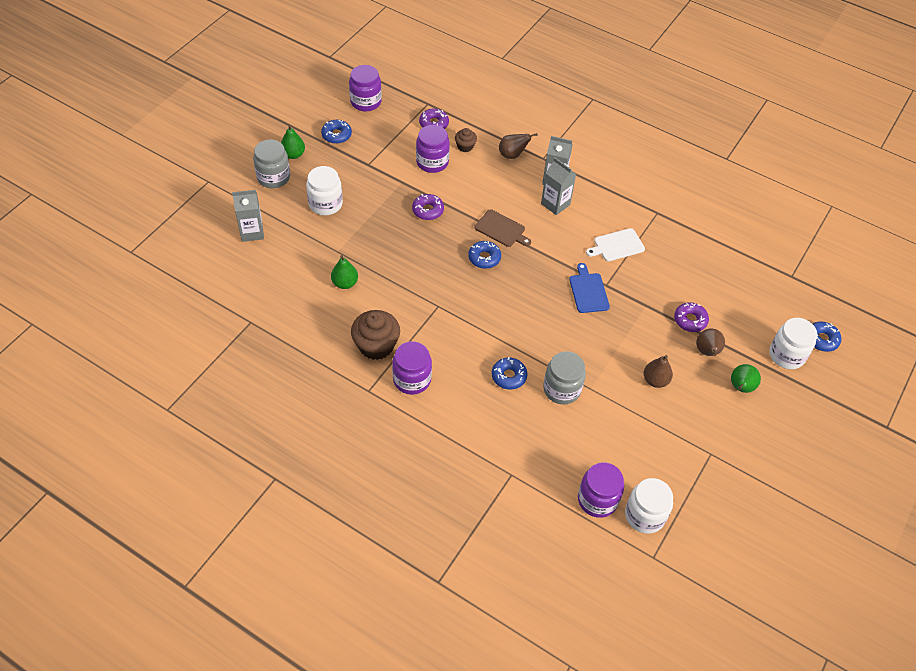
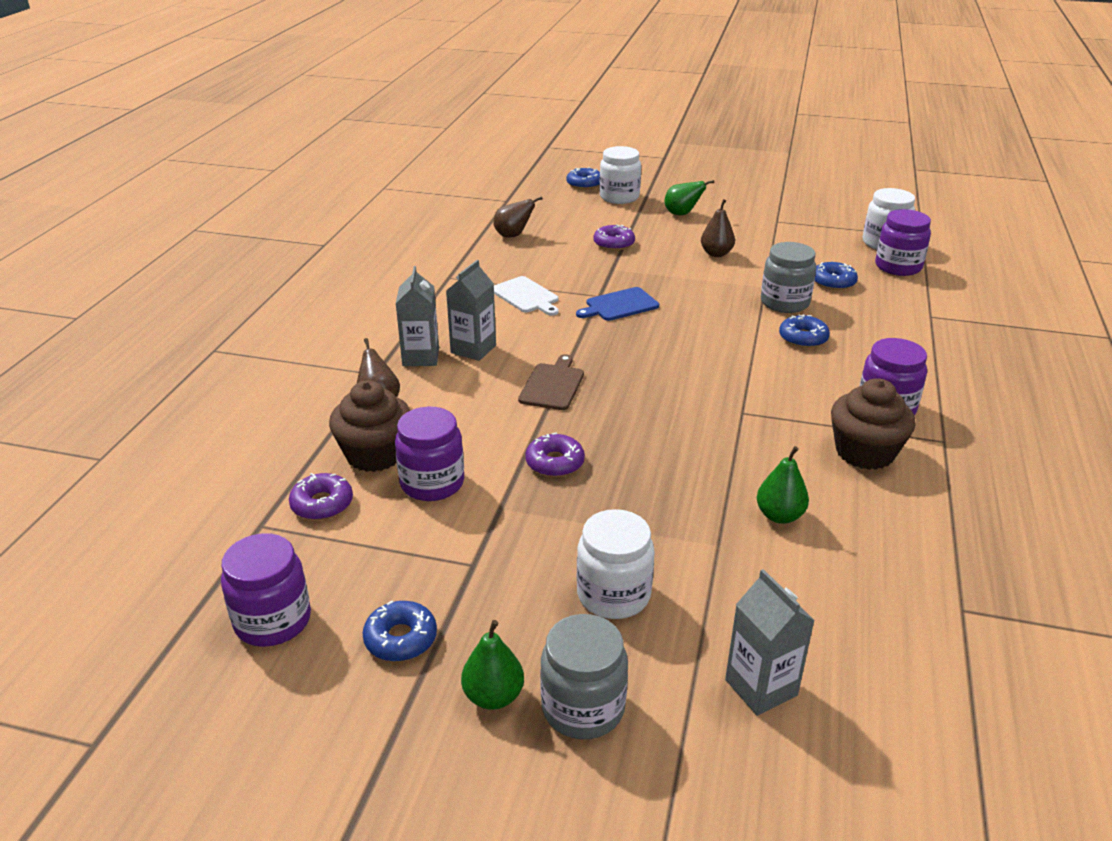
camera: 105 degrees left, 20 degrees down
brown cupcake [455,128,477,152] -> brown cupcake [329,380,410,472], size x1.88
blue donut [468,241,501,269] -> blue donut moved to [815,262,858,290]
brown pear [696,328,725,356] -> brown pear moved to [493,196,543,237]

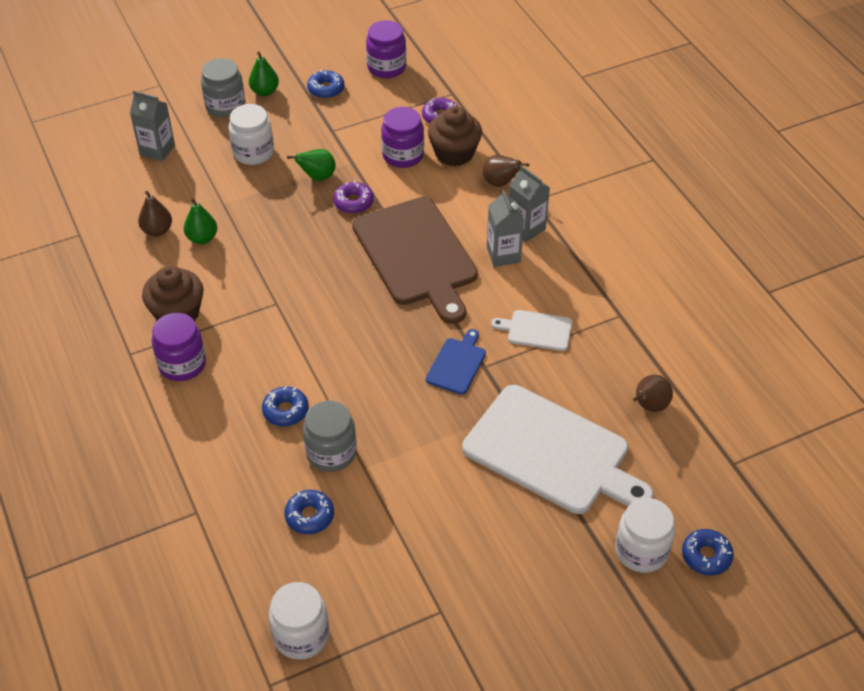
camera: 140 degrees right, 15 degrees up
brown cutting board [518,354,584,410] -> brown cutting board [352,197,478,324], size x2.21
purple donut [594,224,635,251] -> white cutting board [462,385,654,514]
green pear [664,180,714,215] -> green pear moved to [287,149,335,181]
brown pear [701,199,735,257] -> brown pear moved to [138,191,172,237]
purple jar [875,209,931,276] -> none

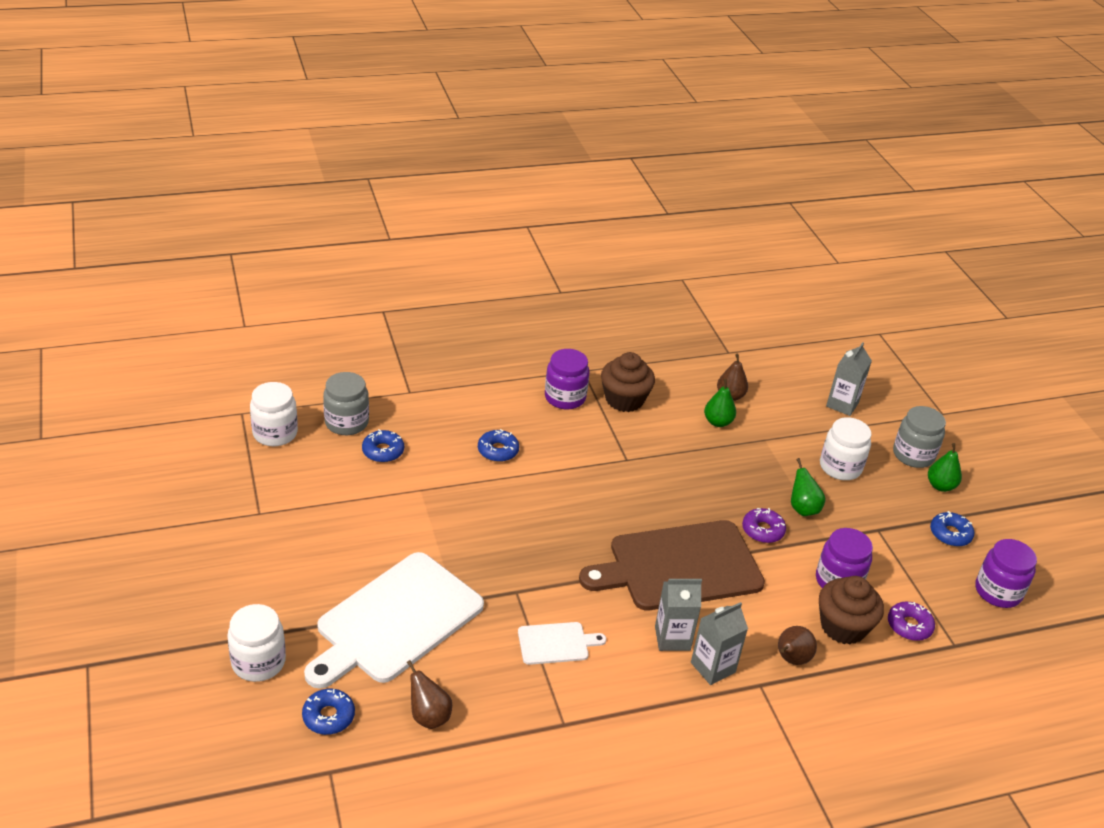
camera: 95 degrees right, 10 degrees down
grey jar [303,400,357,472] -> grey jar moved to [323,372,369,435]
blue cutting board [426,329,486,395] -> none
white cutting board [491,310,572,351] -> white cutting board turned 60 degrees clockwise [518,622,606,665]
blue donut [682,529,734,575] -> blue donut moved to [302,689,355,735]

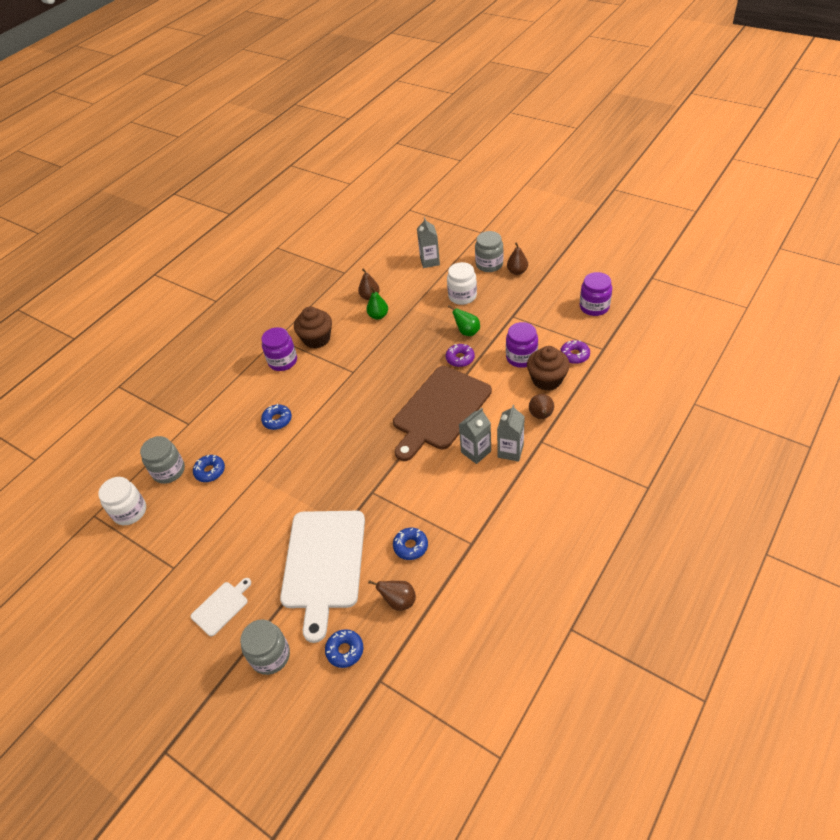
camera: 30 degrees left, 10 degrees up
white jar [227,604,286,682] -> grey jar [240,619,290,675]
white cutting board [518,622,606,665] -> white cutting board moved to [191,578,251,636]
green pear [928,443,962,492] -> brown pear [507,242,528,275]
blue donut [930,511,974,547] -> blue donut moved to [393,528,428,560]

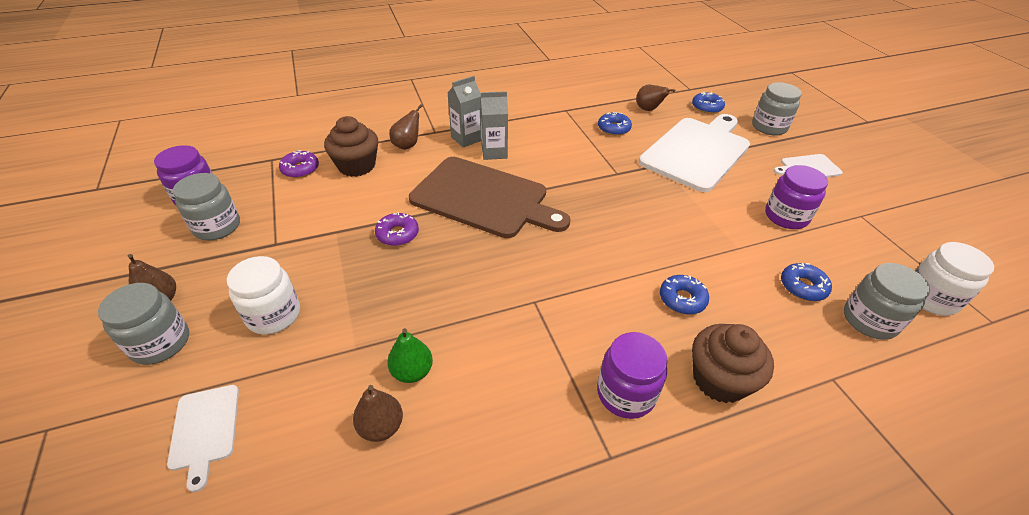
camera: 150 degrees left, 5 degrees down
brown cupcake [294,307,332,349] -> brown cupcake moved to [692,324,774,403]
brown cutting board [393,366,492,461] -> brown cutting board turned 45 degrees clockwise [409,157,571,238]
grey carton [417,217,440,268] -> white cutting board [167,385,239,492]
green pear [448,305,480,336] -> none
purple jar [506,322,538,368] -> purple jar moved to [765,165,828,229]
none -> grey jar [173,173,240,240]

